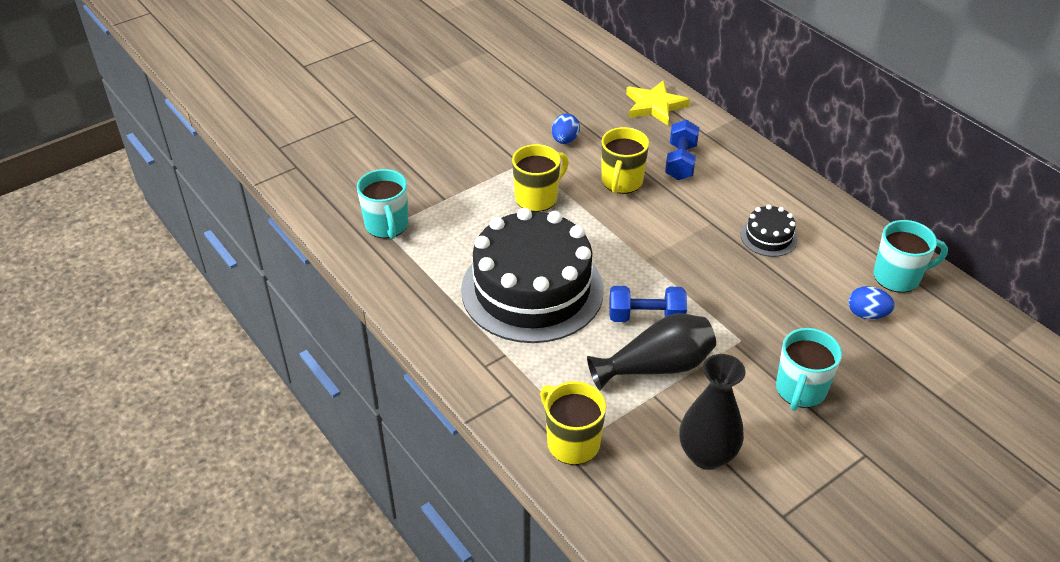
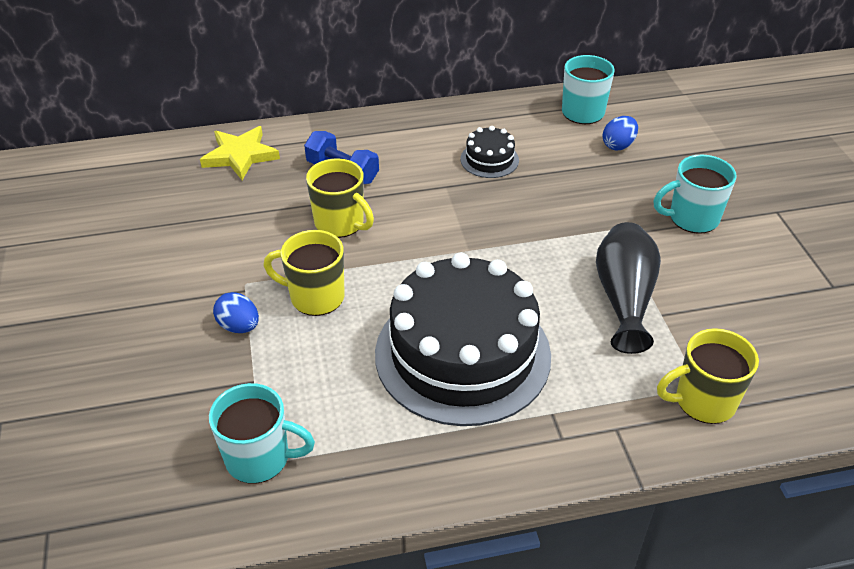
camera: 65 degrees left, 0 degrees up
yellow mug [512,144,569,212] -> yellow mug turned 60 degrees counterclockwise [263,230,345,316]
blue egg [552,114,580,144] -> blue egg moved to [213,292,259,333]
blue dumbbell [609,286,687,322] -> none
black vase [680,354,745,470] -> none
turquoise mug [776,328,842,411] -> turquoise mug turned 120 degrees clockwise [653,155,737,234]

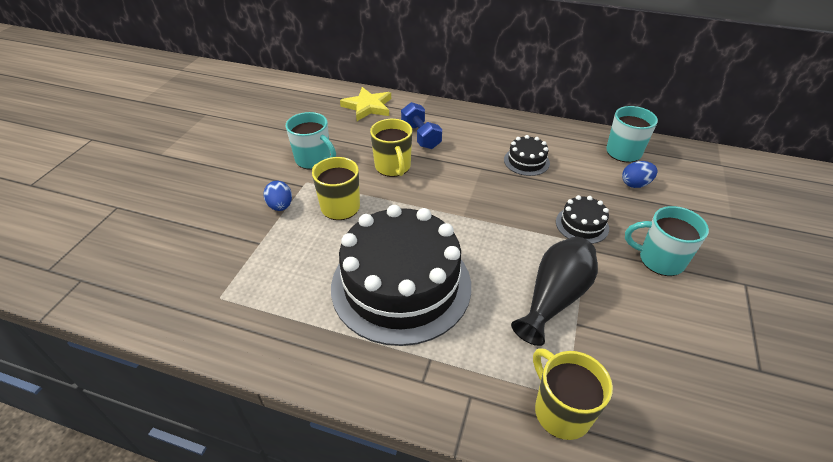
camera: 30 degrees right, 0 degrees up
turquoise mug [209,383,315,484] -> turquoise mug moved to [286,112,336,169]
yellow mug [657,328,759,424] -> yellow mug turned 45 degrees clockwise [533,348,613,440]
none -> black cake [556,195,609,244]

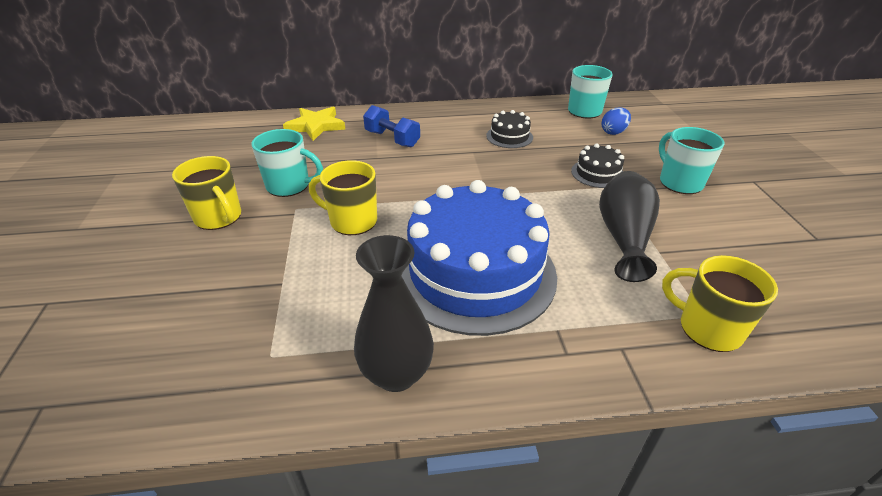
camera: 25 degrees left, 5 degrees down
blue egg [263,181,292,211] -> none
black cake [331,205,471,346] -> blue cake [401,180,557,336]
yellow mug [370,119,412,177] -> yellow mug moved to [172,156,241,230]
turquoise mug [625,206,709,276] -> turquoise mug turned 75 degrees clockwise [659,127,724,194]
none -> black vase [354,235,434,392]

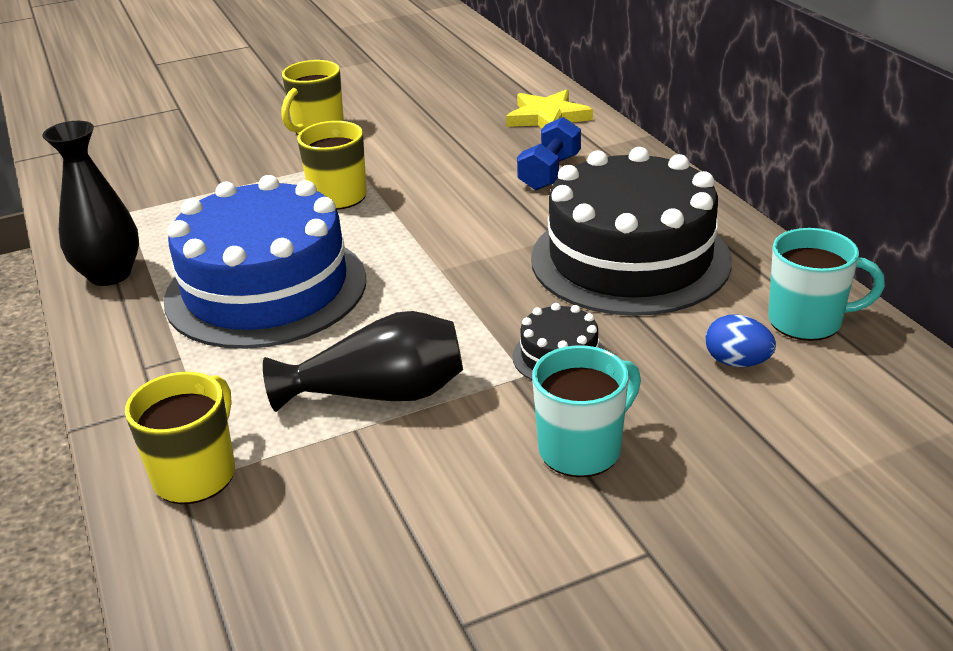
camera: 75 degrees right, 5 degrees down
turquoise mug [251,129,323,197] -> none
black cake [486,110,533,148] -> black cake [531,147,732,316], size x2.40

